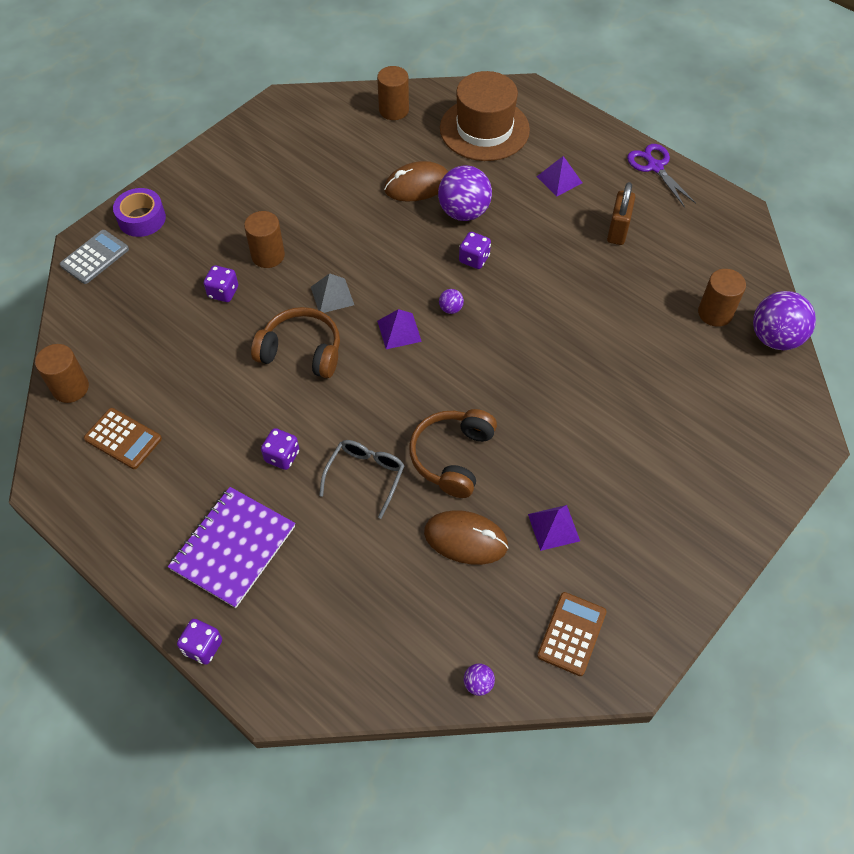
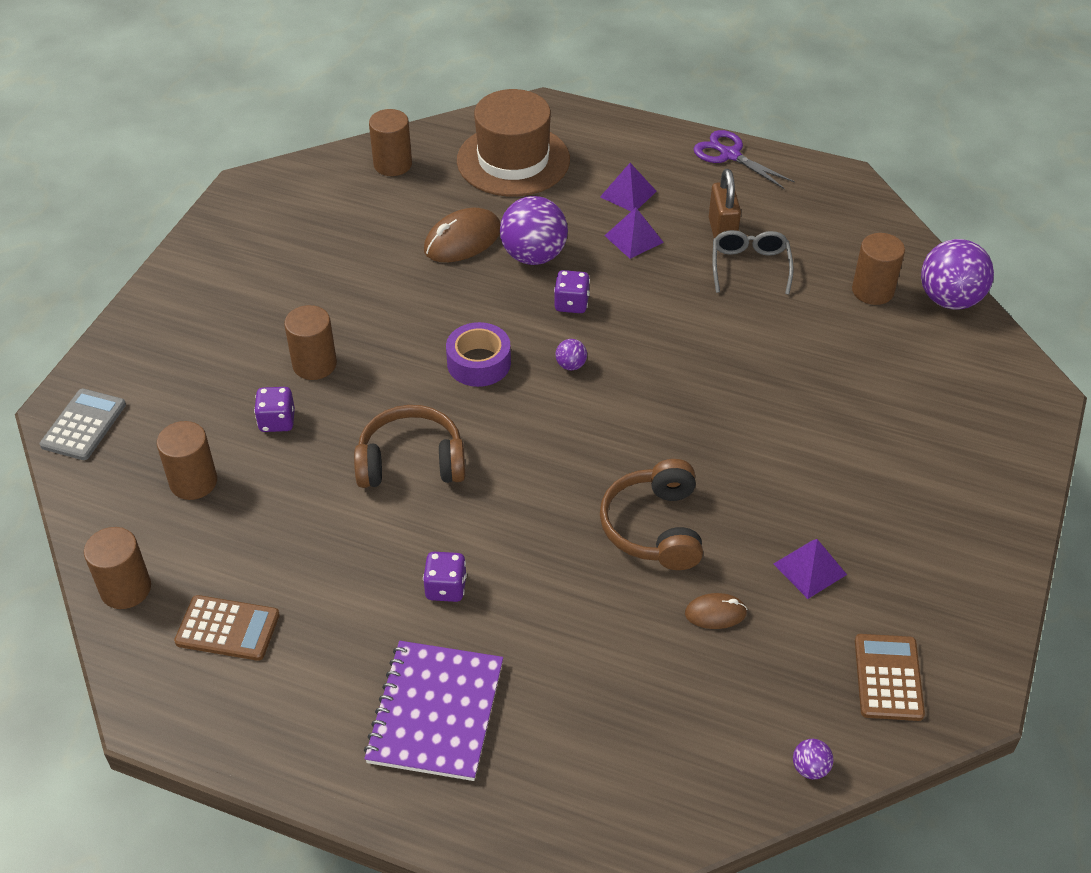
camera: 20 degrees left, 10 degrees down
purple tape [113,188,166,237] -> purple tape moved to [446,322,511,387]
purple dice [177,619,222,665] -> none
grey pyramid [311,273,354,313] -> none
grey glasses [319,440,404,519] -> grey glasses moved to [712,230,794,295]
purple pyramid [377,309,422,349] -> purple pyramid moved to [604,208,664,259]
brown mouse [424,510,509,565] -> brown mouse [685,593,747,629], size x0.57
none -> brown cylinder [157,421,217,500]

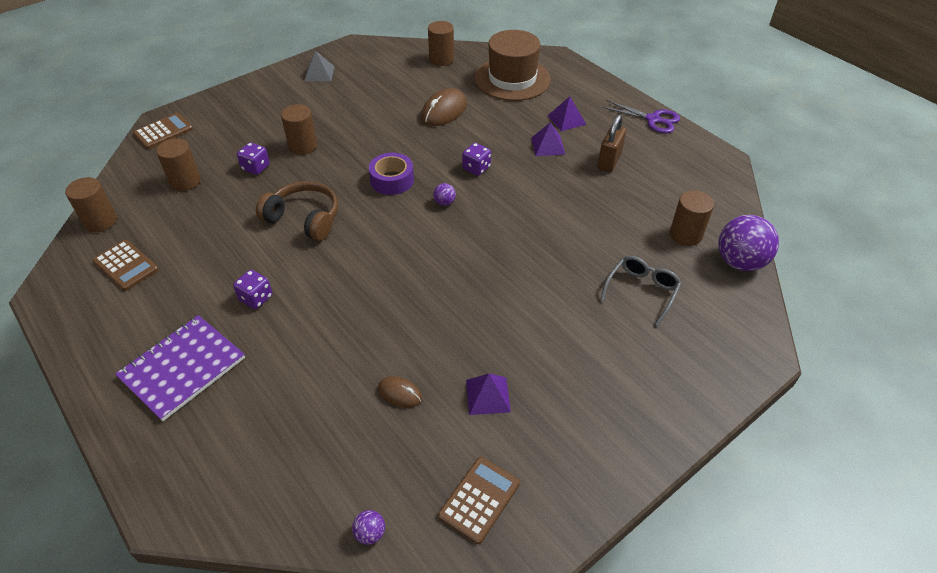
camera: 30 degrees right, 0 degrees up
grey calculator [40,389,126,460] -> brown calculator [133,113,193,149]
brown mouse [424,208,500,262] -> brown mouse turned 45 degrees counterclockwise [421,88,467,126]
purple ball [500,196,568,265] -> none
brown headphones [600,459,703,570] -> none
purple scissors [694,130,795,189] -> purple scissors turned 135 degrees clockwise [602,100,680,133]
grey glasses [712,230,794,295] -> grey glasses moved to [600,256,681,326]
none -> grey pyramid [305,50,335,81]

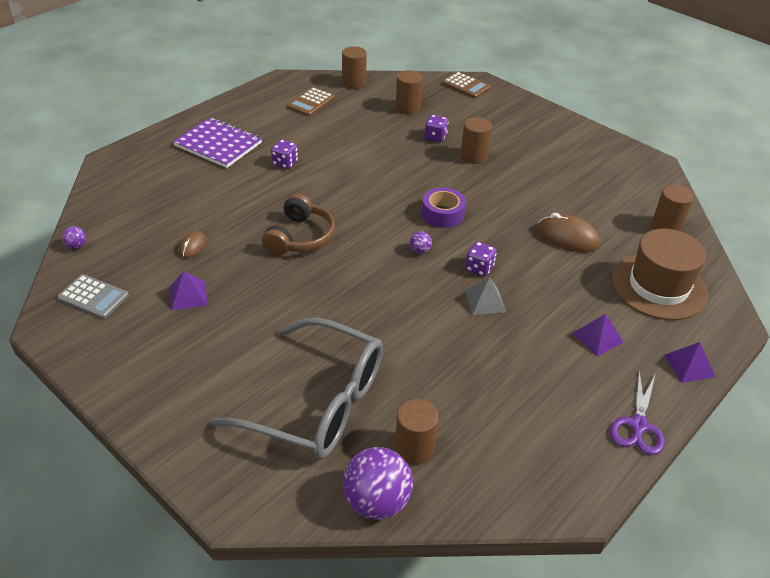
camera: 80 degrees right, 5 degrees down
brown headphones [256,181,338,241] -> brown headphones moved to [262,193,335,255]
grey pyramid [305,50,335,81] -> grey pyramid moved to [465,277,506,315]
brown calculator [438,457,520,544] -> grey calculator [57,274,129,319]
purple pyramid [531,122,565,156] -> purple pyramid moved to [664,342,715,383]
brown padlock [598,114,626,172] -> none
grey glasses [600,256,681,326] -> grey glasses [211,317,383,459], size x2.13

